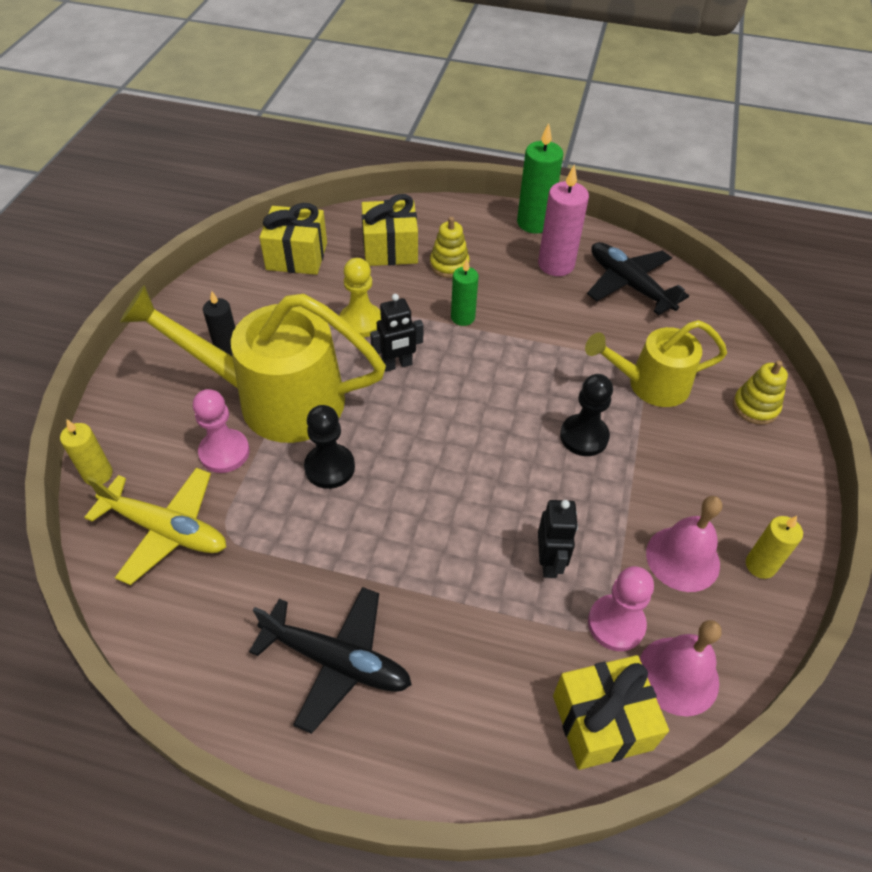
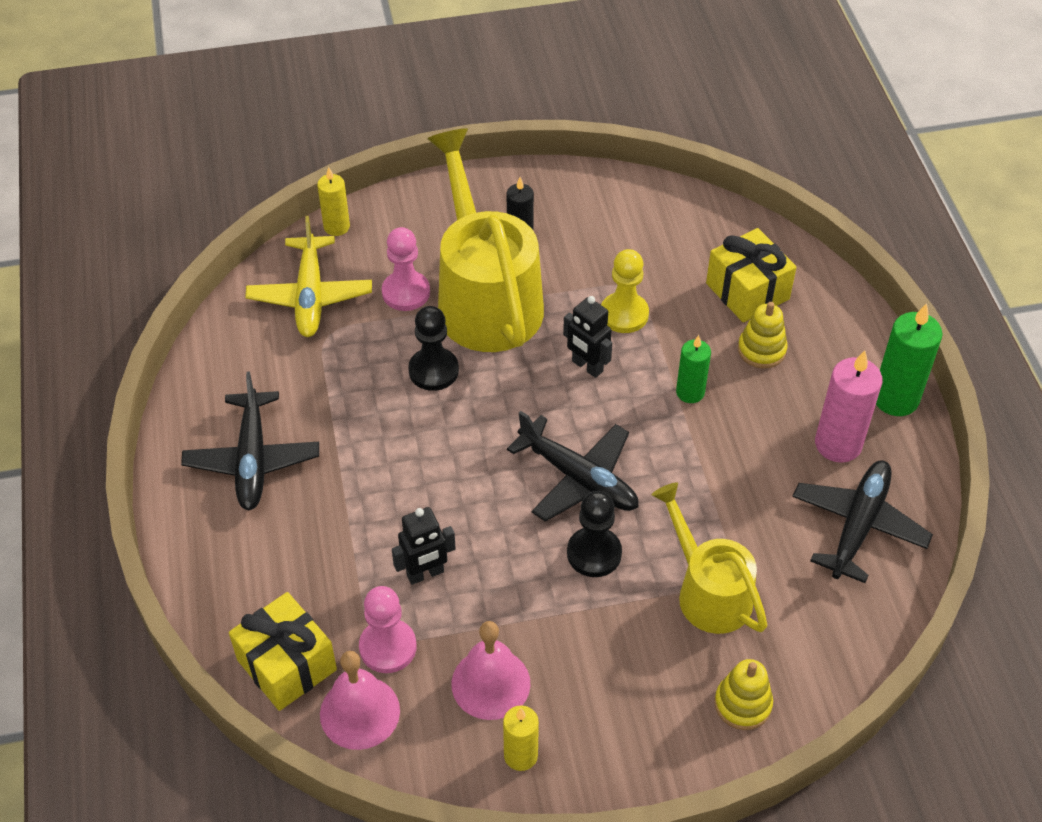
camera: 65 degrees right, 0 degrees up
yellow gift [259,203,327,275] -> none
none -> black plane [507,411,638,522]

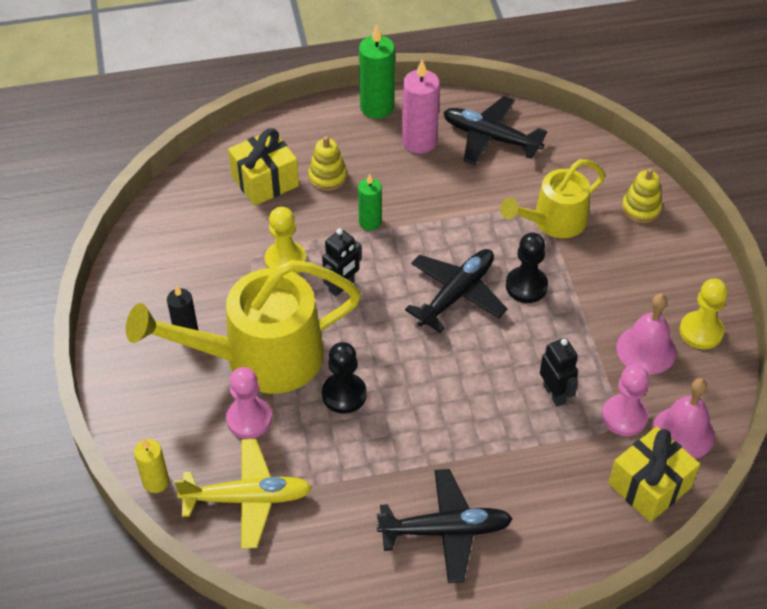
camera: 90 degrees left, 0 degrees up
yellow candle [503,705,539,771] -> yellow pawn [679,279,728,349]

